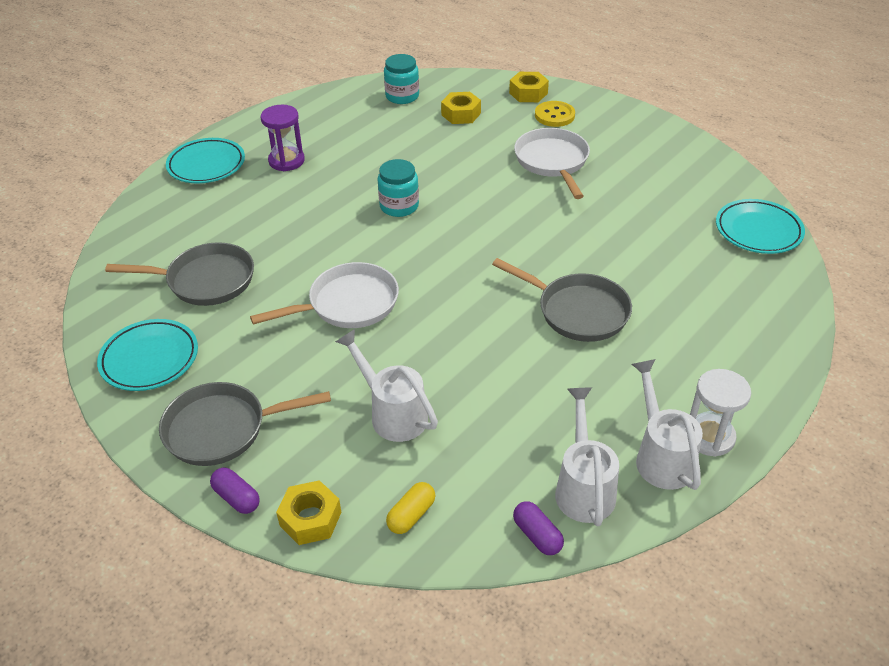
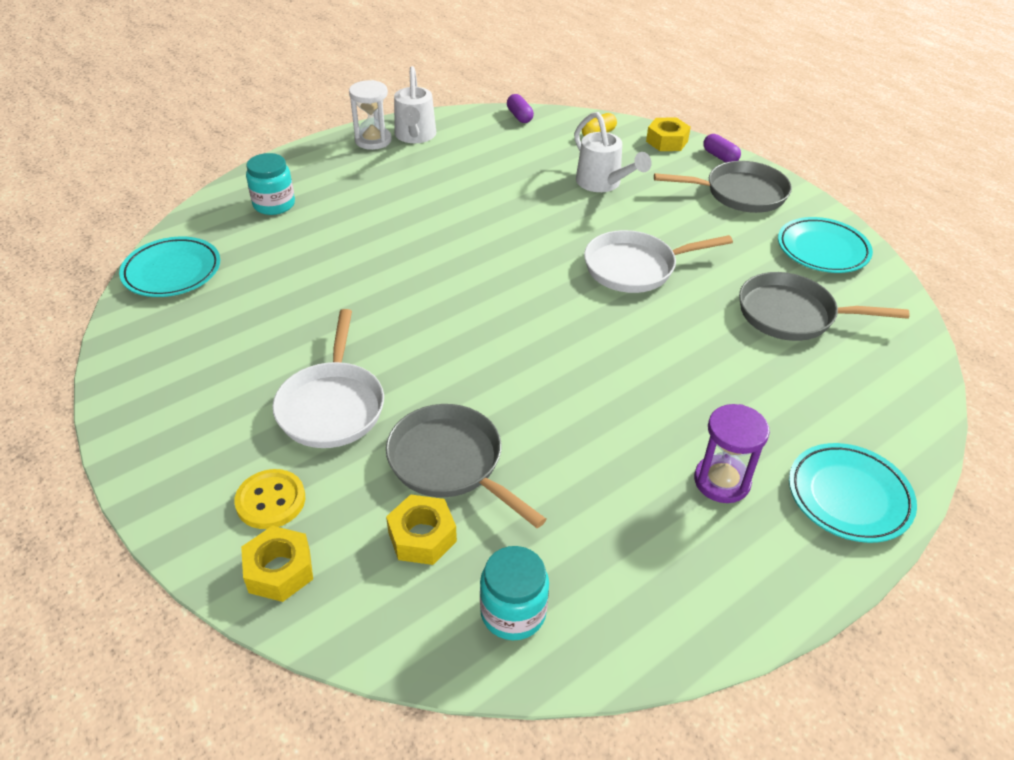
camera: 170 degrees left, 0 degrees up
turquoise jar [377,159,419,217] -> turquoise jar moved to [246,153,295,215]
grey pan [492,258,632,342] -> grey pan moved to [386,404,547,528]
white watering can [555,387,619,526] -> none

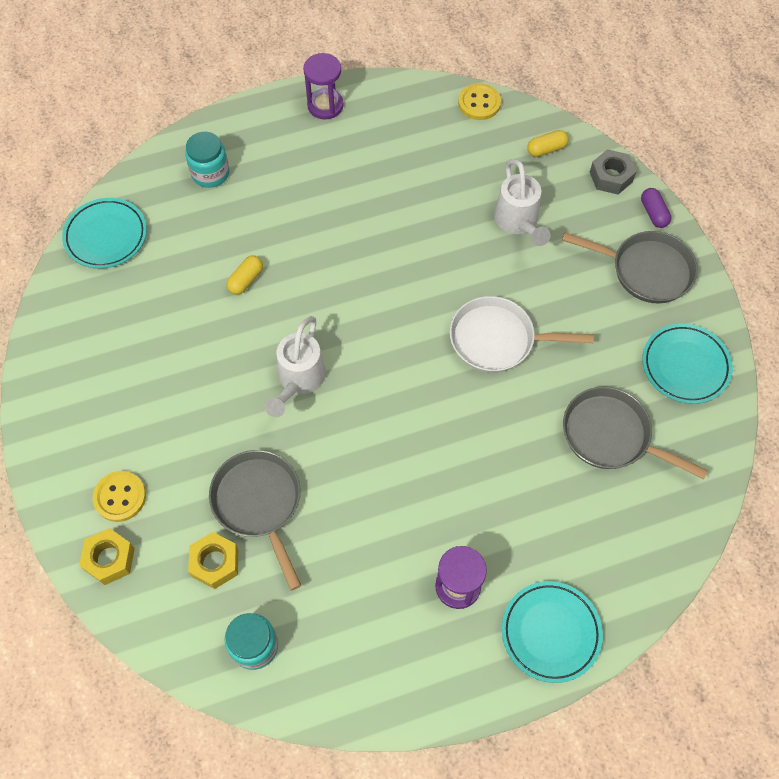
camera: 20 degrees right, 20 degrees up
white pan [272,309,384,448] -> none
white hourglass [349,80,392,150] -> purple hourglass [303,53,344,119]
white watering can [394,66,436,143] -> white watering can moved to [264,316,326,417]
purple capsule [507,94,534,123] -> yellow button [458,83,501,120]
yellow nut [646,118,691,151] -> grey nut [590,149,636,195]
none -> yellow capsule [227,256,263,295]

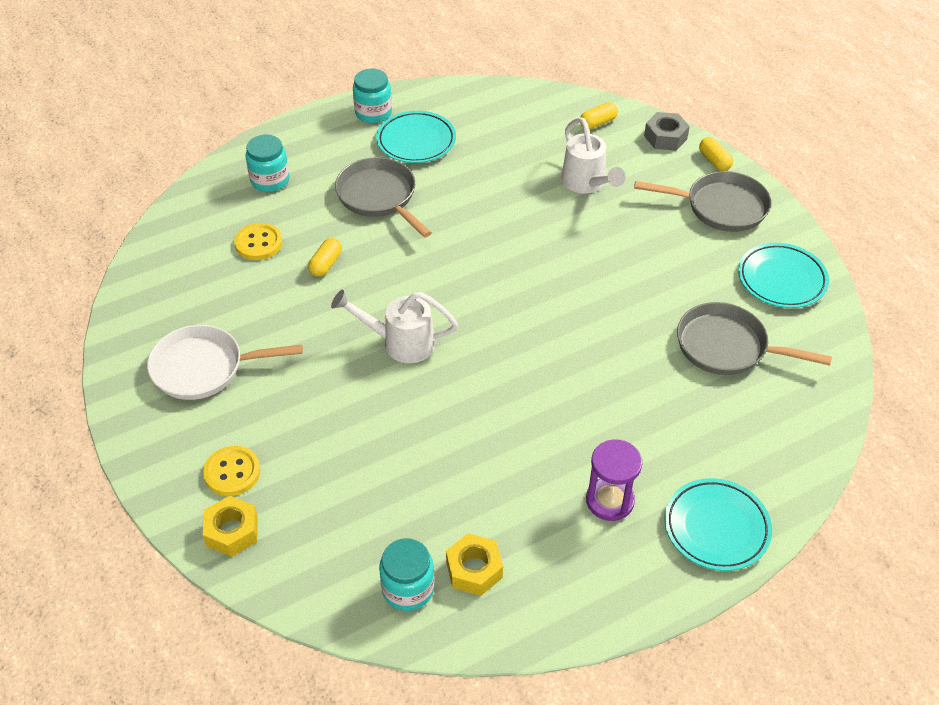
camera: 10 degrees left, 15 degrees down
turquoise plate [62,198,147,269] -> turquoise plate moved to [376,111,456,163]
yellow nut [188,532,238,589] -> yellow nut moved to [446,533,503,596]
grey pan [209,450,301,590] -> grey pan moved to [335,157,432,238]
white watering can [264,316,326,417] -> white watering can turned 90 degrees clockwise [331,290,458,363]
purple hourglass [303,53,344,119] -> turquoise jar [353,69,392,123]
white pan [450,296,594,373] -> white pan moved to [147,325,303,400]
yellow button [458,83,501,120] -> yellow button moved to [234,223,283,260]
purple capsule [641,188,671,228] -> yellow capsule [699,137,733,171]

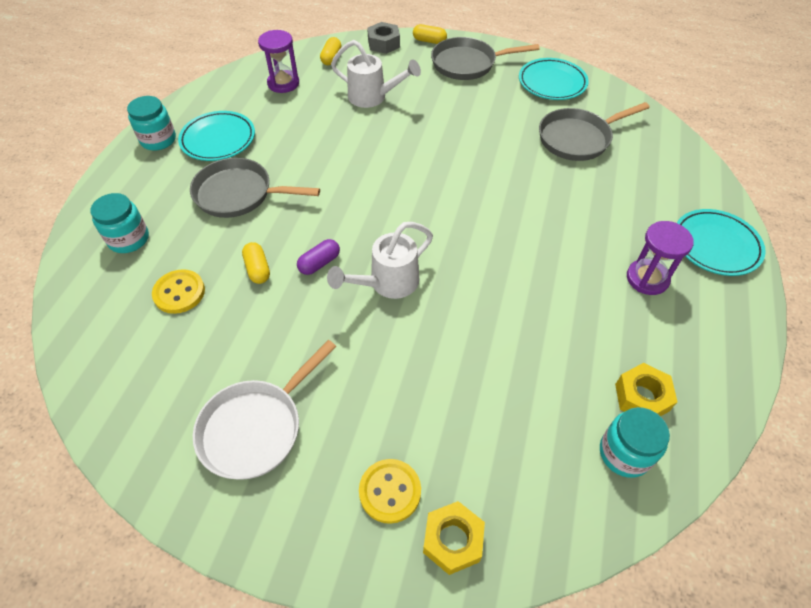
camera: 45 degrees left, 5 degrees up
grey pan [634,171,771,232] -> grey pan turned 150 degrees counterclockwise [431,37,540,80]
none -> purple hourglass [258,30,299,93]
none -> purple capsule [297,239,340,275]

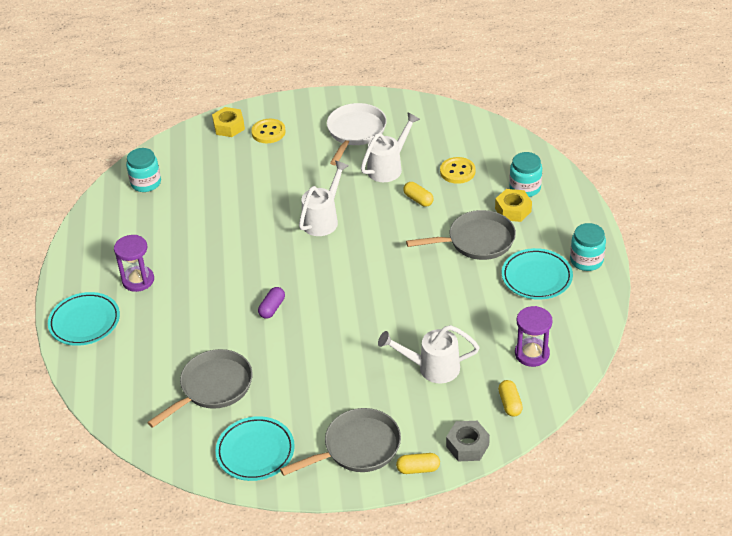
camera: 160 degrees right, 10 degrees down
purple capsule [297,239,340,275] -> purple capsule moved to [258,287,285,319]
yellow nut [615,363,677,416] -> yellow nut moved to [495,189,532,222]
none -> white watering can [361,112,420,182]

